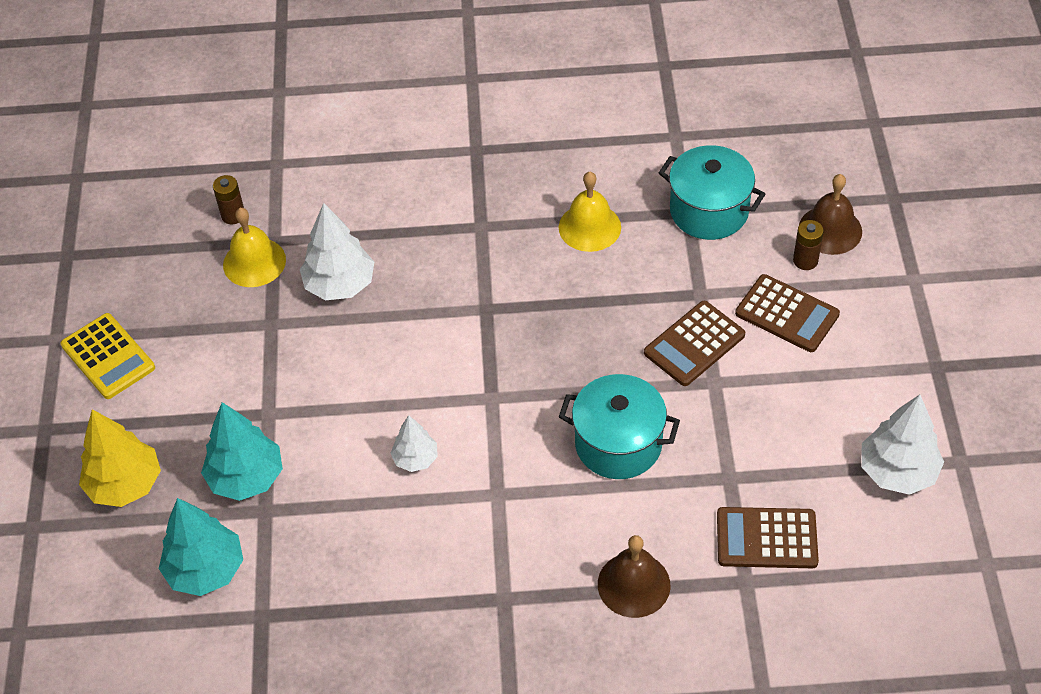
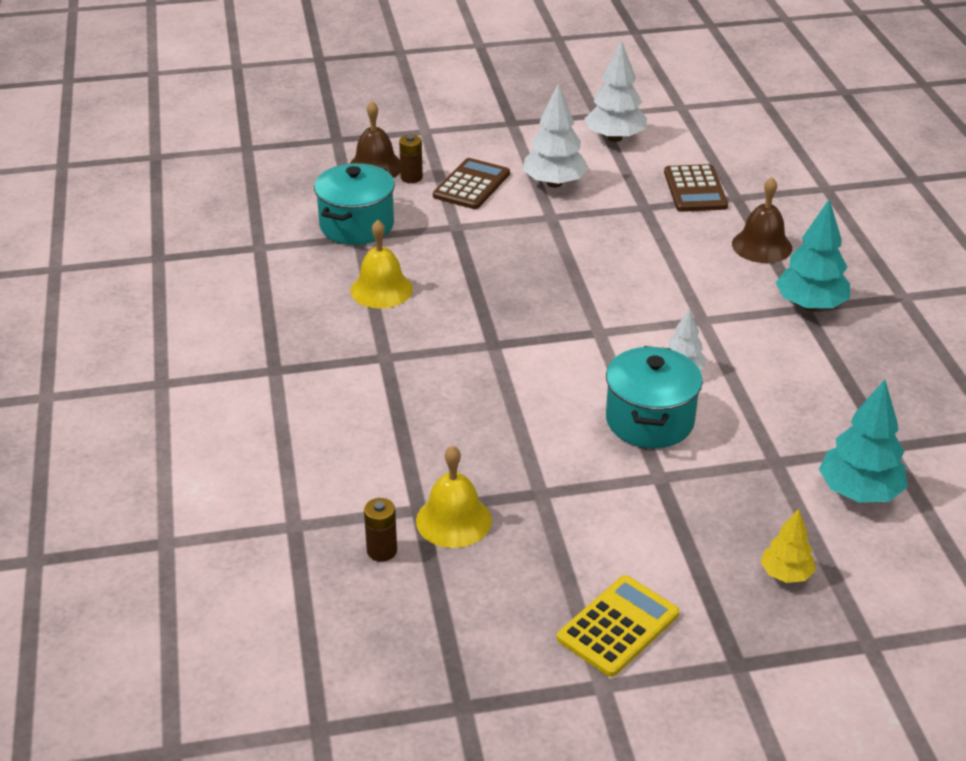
camera: 100 degrees left, 15 degrees down
yellow tree [79,409,161,507] -> yellow tree [761,509,816,583], size x0.59
turquoise tree [201,402,283,501] -> turquoise tree moved to [776,199,850,311]
white tree [300,203,374,300] -> white tree moved to [523,83,589,188]
turquoise pot [559,374,680,479] -> turquoise pot moved to [606,346,703,448]
brown calculator [644,301,745,386] -> none

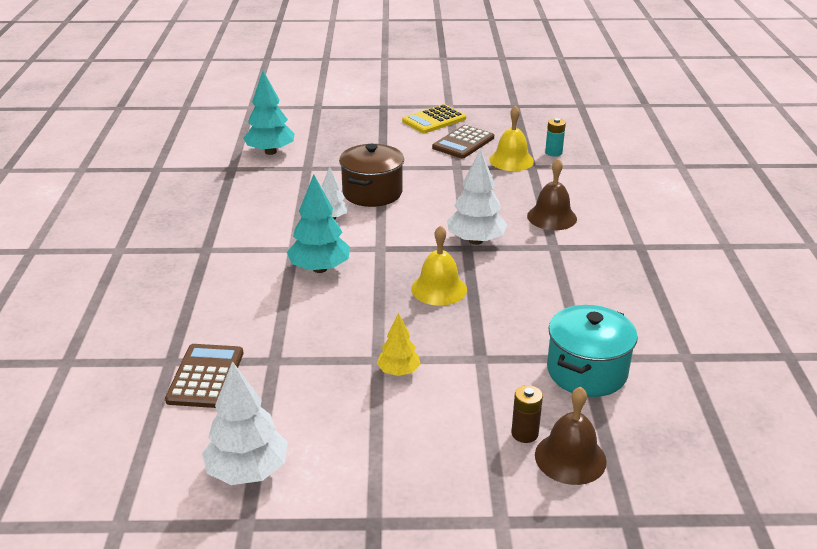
camera: 170 degrees left, 5 degrees down
yellow bell [350,220,413,308] -> yellow bell moved to [411,225,467,306]
brown battery [364,498,397,562] -> turquoise battery [545,118,566,156]
brown calculator [433,158,510,209] -> brown calculator moved to [432,125,494,159]
white tree [523,83,589,188] -> white tree moved to [447,149,507,245]
turquoise pot [606,346,703,448] -> brown pot [339,144,404,207]
brown bell [732,177,792,263] -> brown bell moved to [527,158,577,230]
yellow tree [761,509,816,583] -> yellow tree moved to [377,313,421,376]
turquoise tree [776,199,850,311] -> turquoise tree moved to [287,174,350,273]

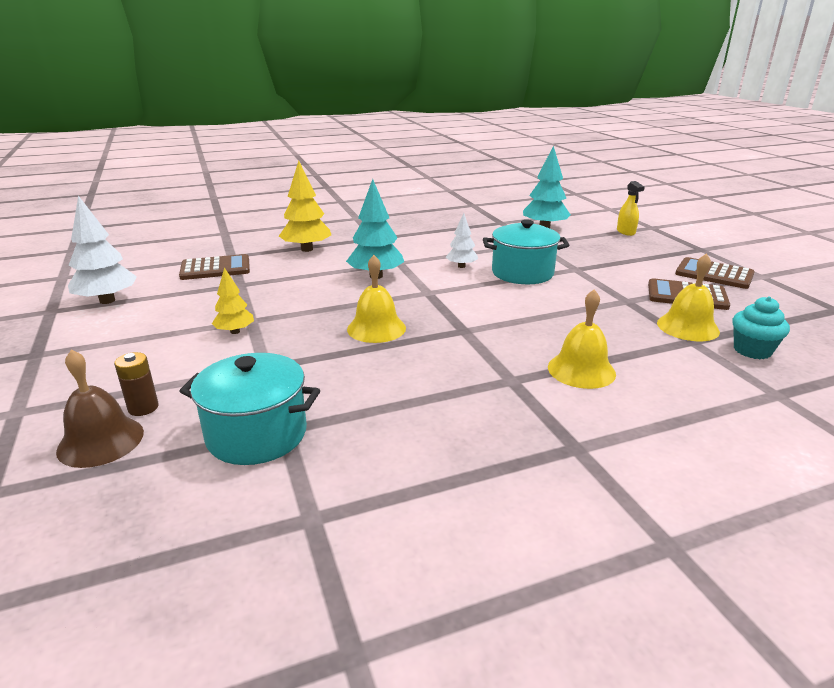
camera: 70 degrees right, 5 degrees down
brown pot [339,144,404,207] -> turquoise pot [483,220,570,284]
yellow calculator [402,104,466,133] -> brown calculator [675,257,755,289]
white tree [447,149,507,245] -> none
brown bell [527,158,577,230] -> yellow bell [548,289,616,389]
turquoise battery [545,118,566,156] -> turquoise cupcake [733,296,790,359]
none -> yellow tree [279,161,331,252]
none -> yellow spray bottle [617,181,645,236]

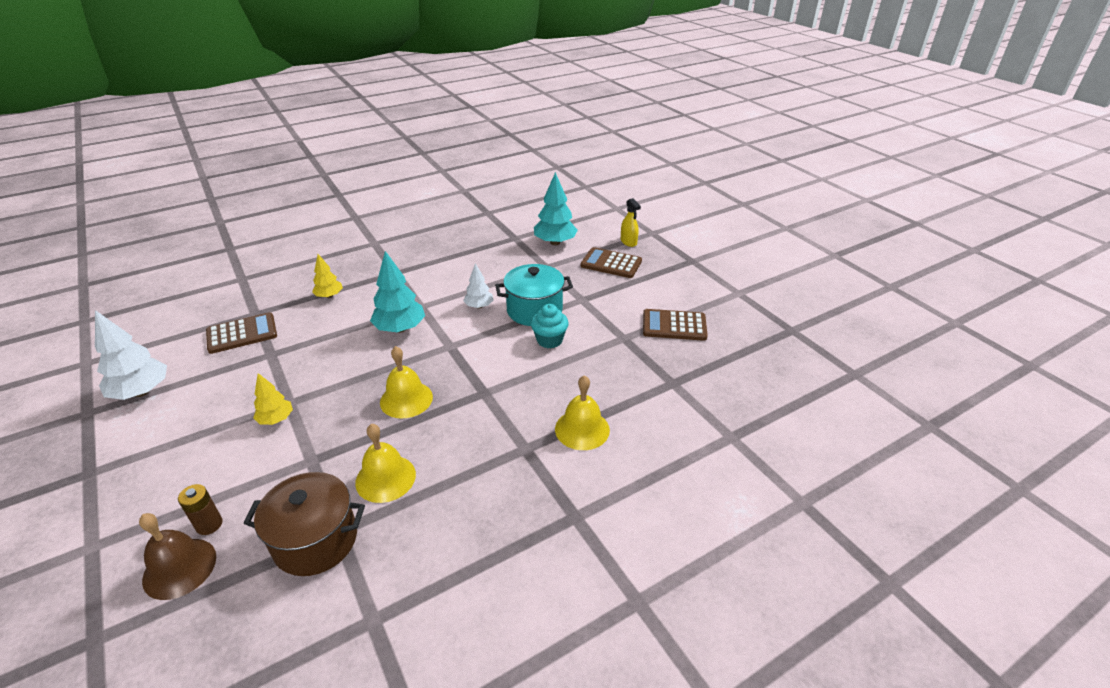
camera: 10 degrees left, 10 degrees up
turquoise pot [180,353,320,465] -> brown pot [244,472,365,576]
yellow tree [279,161,331,252] -> yellow tree [312,254,343,298], size x0.59
yellow bell [657,254,720,341] -> yellow bell moved to [355,424,416,503]
brown calculator [675,257,755,289] -> brown calculator moved to [580,247,642,278]
turquoise cupcake [733,296,790,359] -> turquoise cupcake moved to [531,304,569,348]

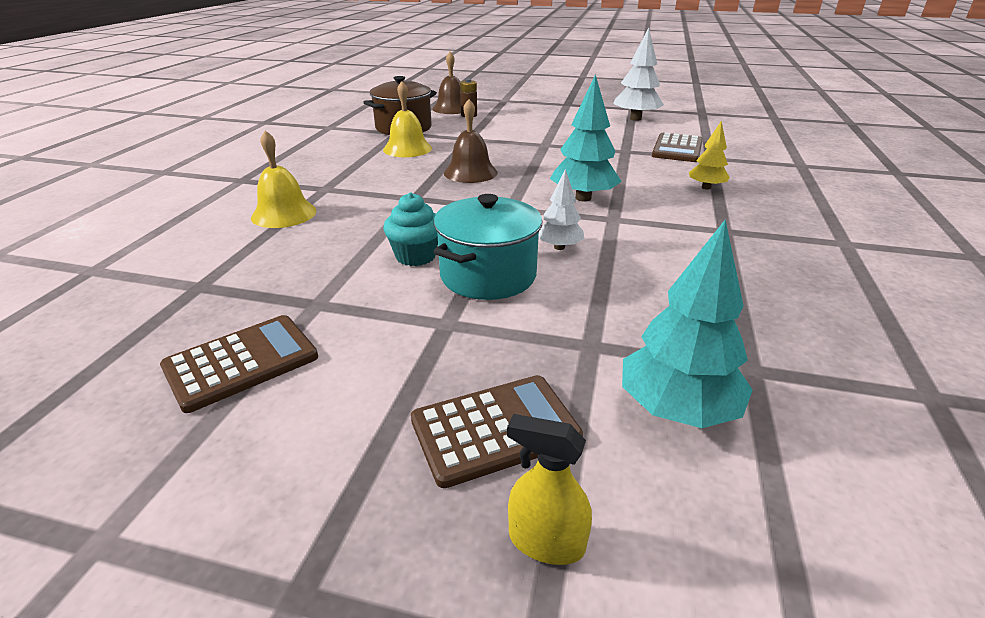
camera: 135 degrees right, 5 degrees down
yellow tree [253,373,293,425] -> none
yellow bell [380,346,433,419] -> brown bell [444,99,497,183]

